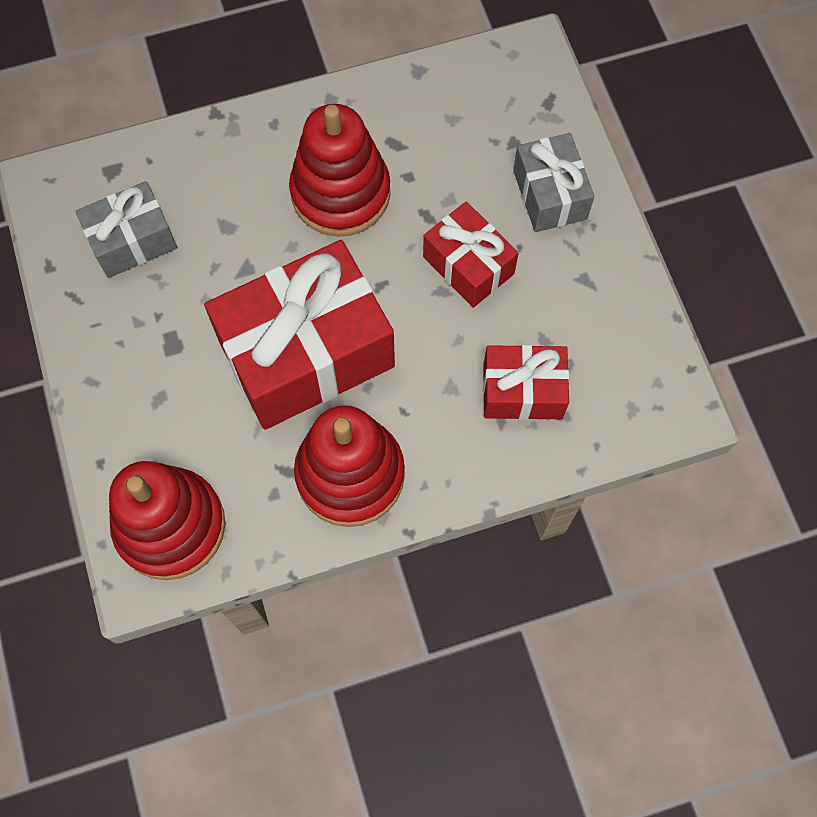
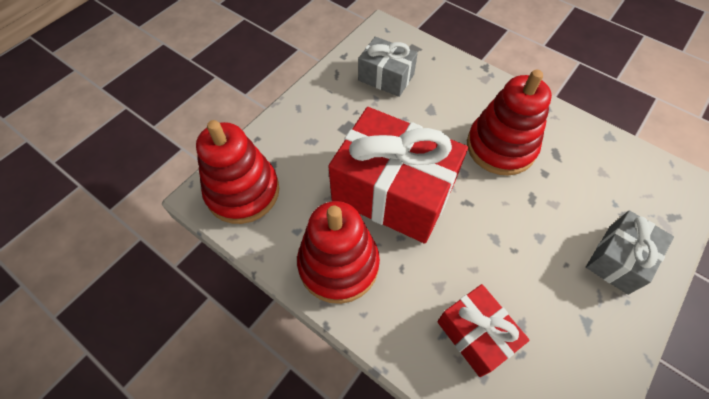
camera: 55 degrees right, 10 degrees down
red gift [423,201,519,308] -> none

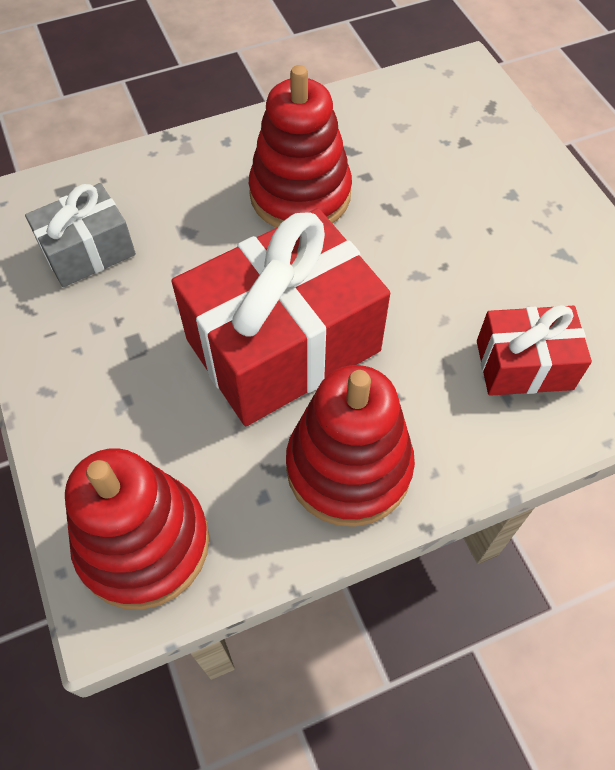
camera: 60 degrees left, 0 degrees up
grey gift [586,210,674,295] -> none

